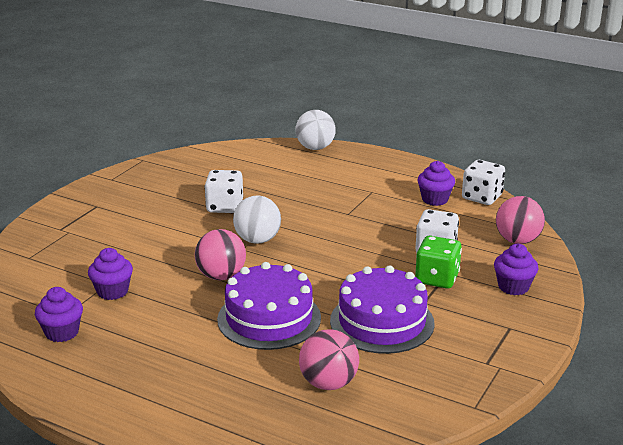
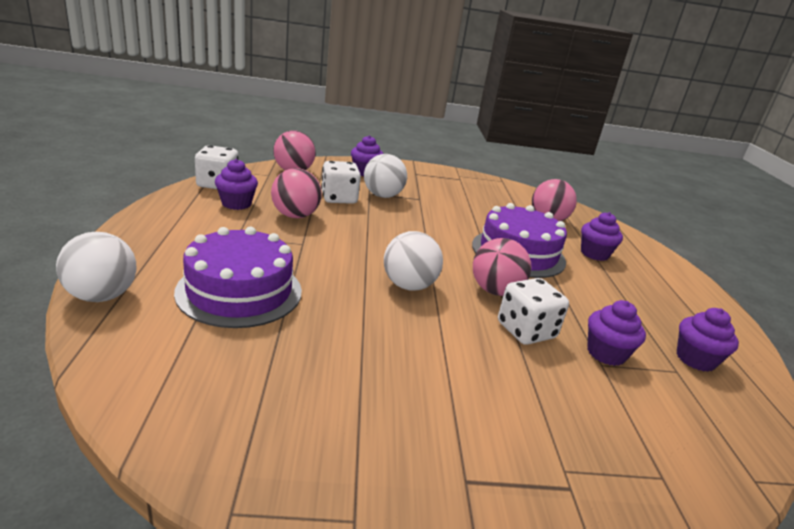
camera: 125 degrees left, 0 degrees up
white dice [204,170,243,213] -> white dice moved to [498,278,569,345]
purple cake [330,265,435,354] -> purple cake moved to [174,227,302,328]
green dice [415,236,462,289] -> white ball [364,154,407,198]
none -> pink ball [271,168,322,218]
none -> purple cupcake [581,212,623,261]

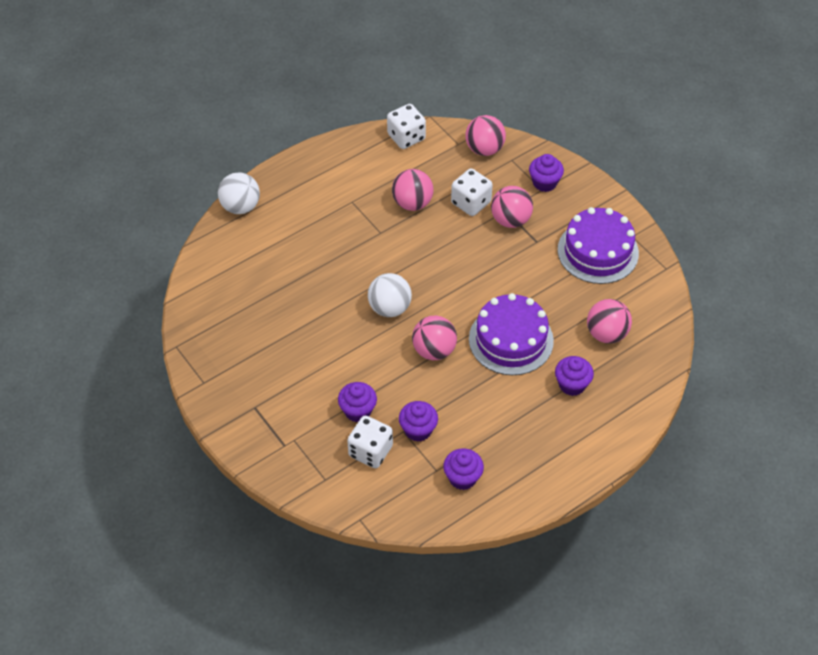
camera: 60 degrees right, 25 degrees up
purple cake [174,227,302,328] -> purple cake moved to [558,207,639,284]
purple cupcake [215,159,258,210] -> purple cupcake moved to [338,382,377,422]
white ball [364,154,407,198] -> pink ball [491,186,533,228]
white dice [498,278,569,345] -> white dice moved to [347,416,393,468]

